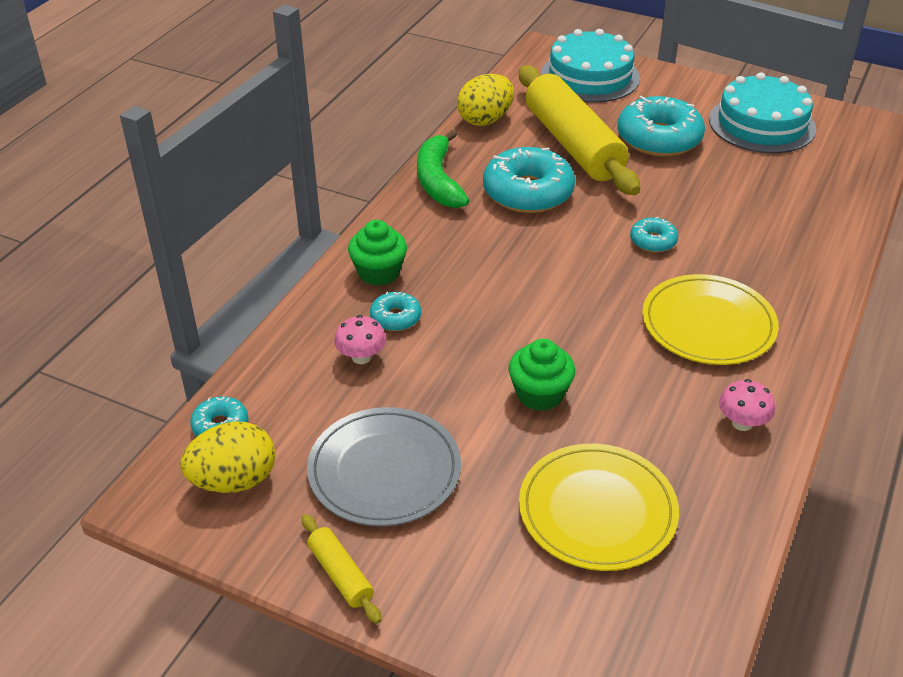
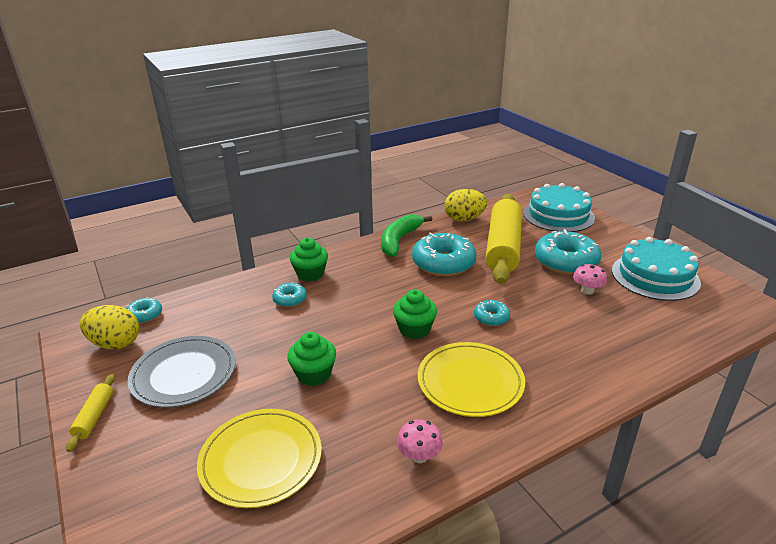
camera: 35 degrees right, 10 degrees down
pink mushroom [334,315,386,364] -> pink mushroom moved to [573,264,607,295]
none -> green cupcake [393,289,437,339]

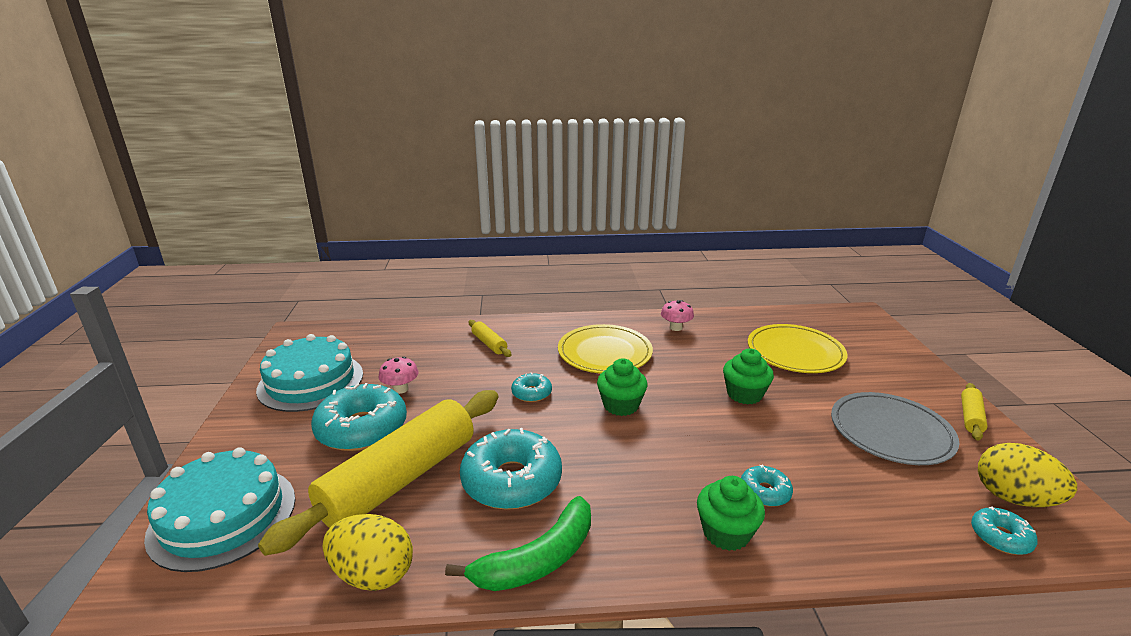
camera: 155 degrees left, 5 degrees down
none -> yellow rolling pin [469,320,511,357]

